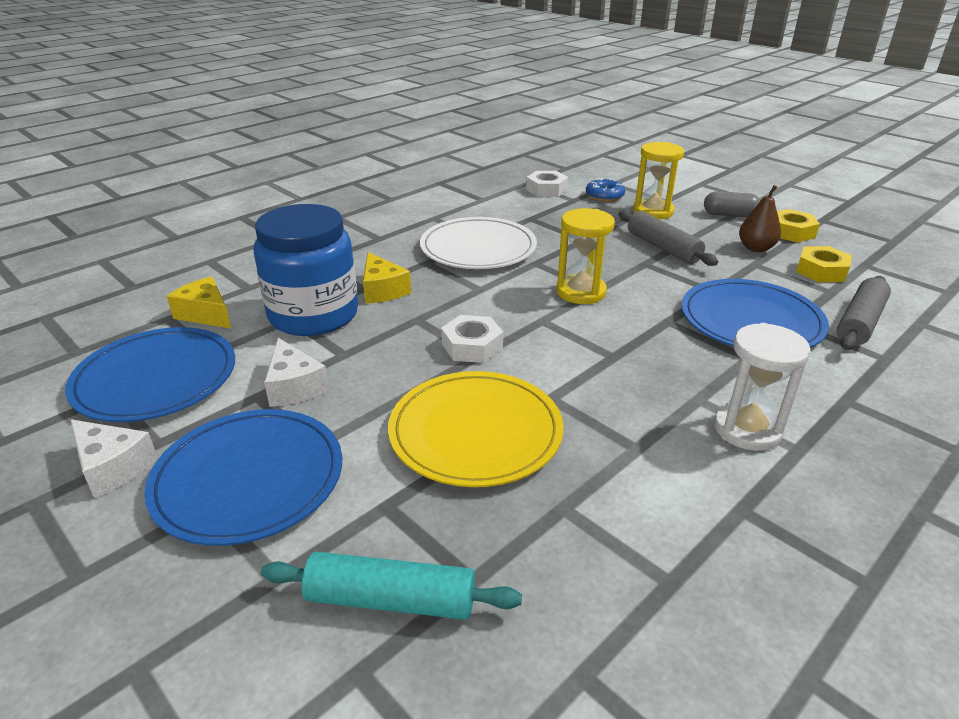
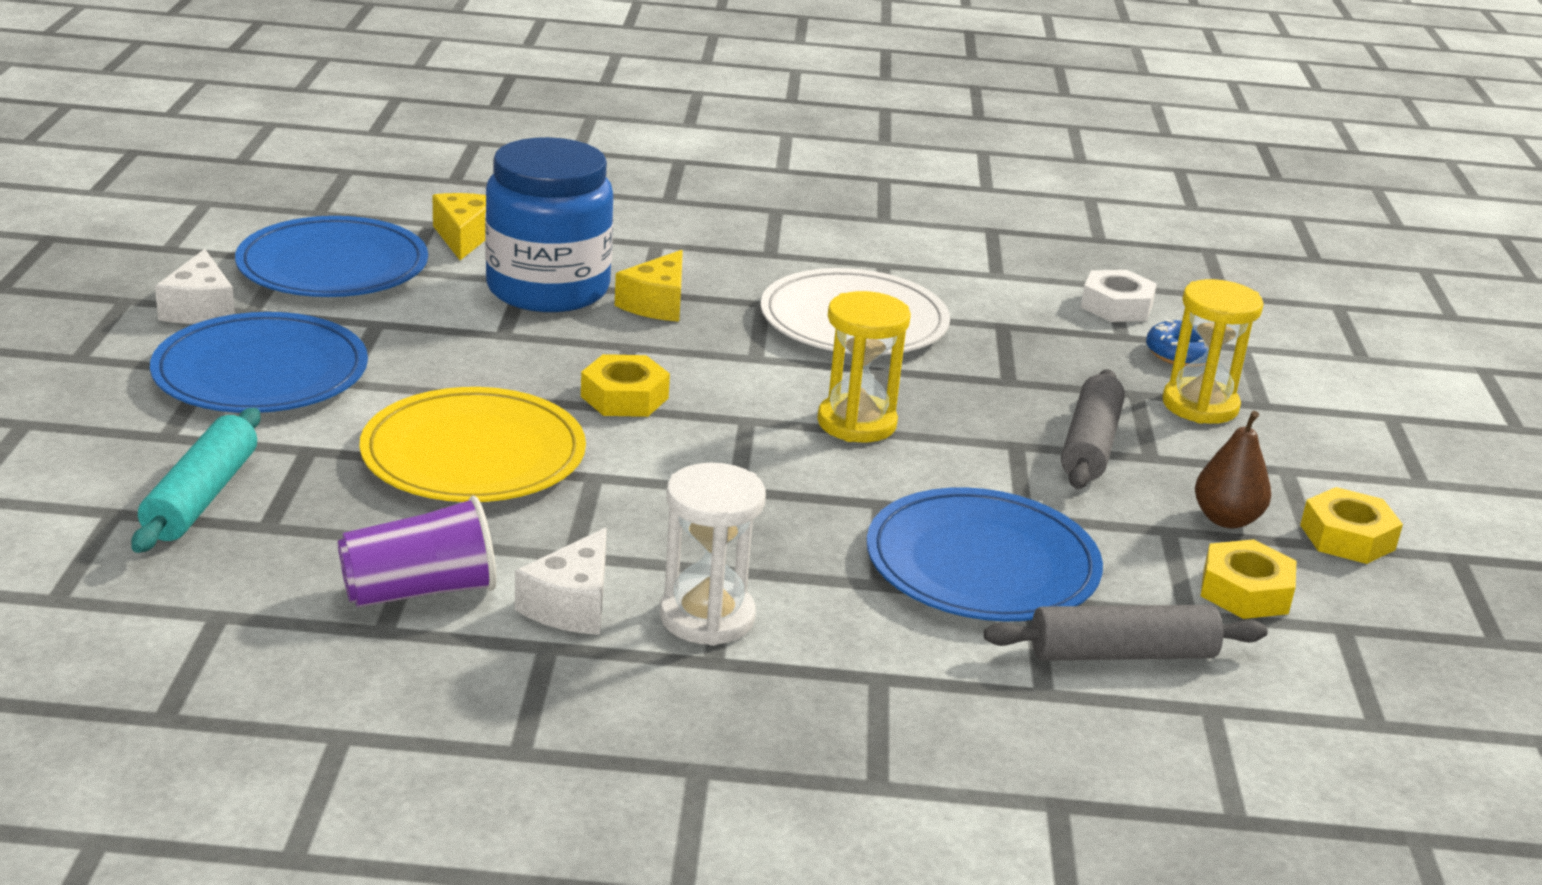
camera: 45 degrees right, 5 degrees down
turquoise rolling pin [261,552,522,620] -> turquoise rolling pin turned 45 degrees clockwise [131,408,261,553]
white cheese [264,338,329,407] -> white cheese moved to [515,528,607,635]
white nut [441,315,503,363] -> yellow nut [581,354,670,417]
grey capsule [704,191,760,217] -> none
none -> purple cup [338,496,496,608]

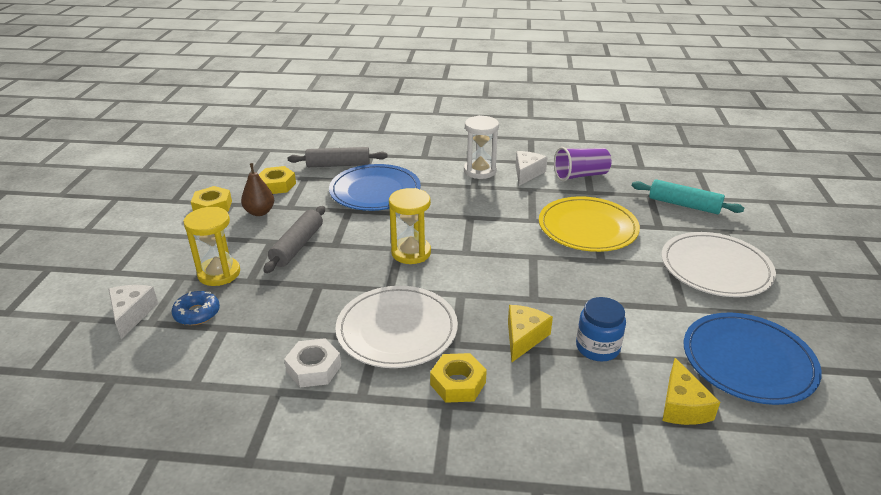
camera: 175 degrees left, 5 degrees up
turquoise rolling pin [131,408,261,553] -> turquoise rolling pin turned 75 degrees counterclockwise [632,179,744,214]
blue plate [150,312,368,413] -> white plate [661,232,776,297]
white cheese [155,249,235,324] -> white cheese moved to [108,285,158,339]
blue jar [485,137,613,312] -> blue jar [576,297,626,361], size x0.54
yellow nut [581,354,670,417] -> yellow nut moved to [430,353,487,403]
white nut [1081,270,1157,322] -> white nut moved to [284,338,341,388]

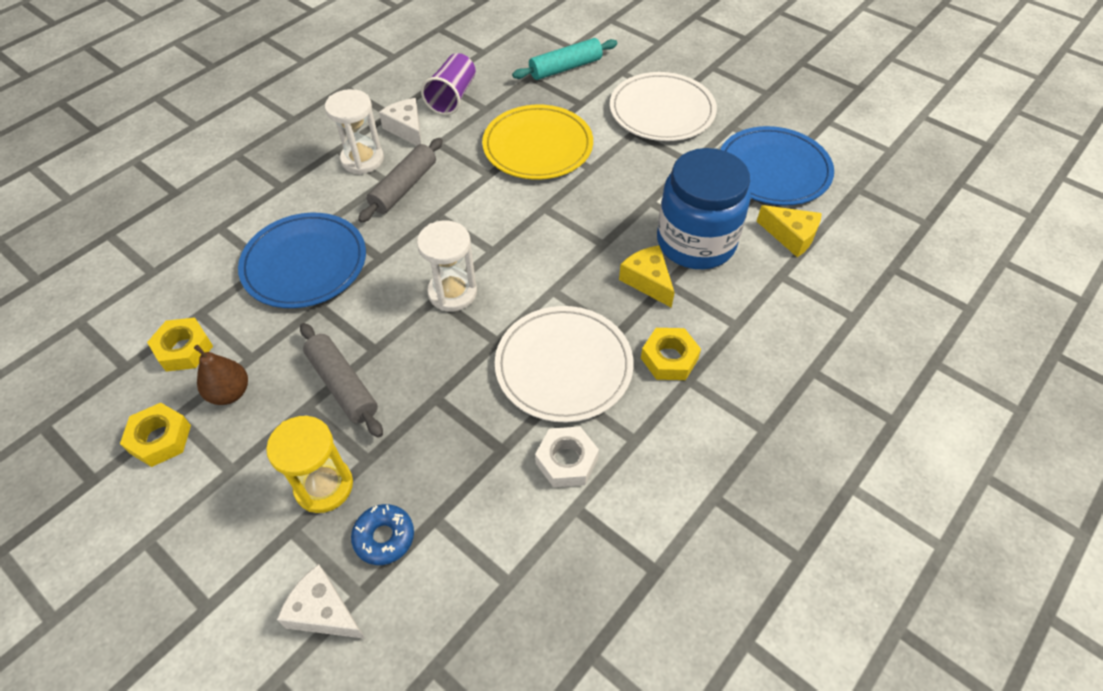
camera: 55 degrees left, 20 degrees up
grey rolling pin [288,147,388,167] -> grey rolling pin moved to [358,138,443,223]
yellow hourglass [389,188,431,264] -> white hourglass [417,221,477,312]
blue jar [576,297,626,361] -> blue jar [657,148,751,269], size x1.86

